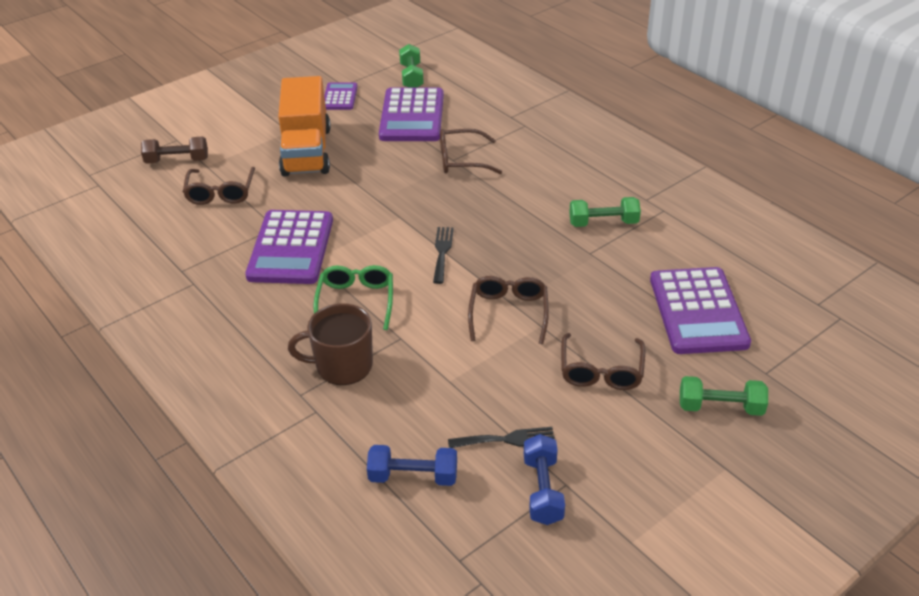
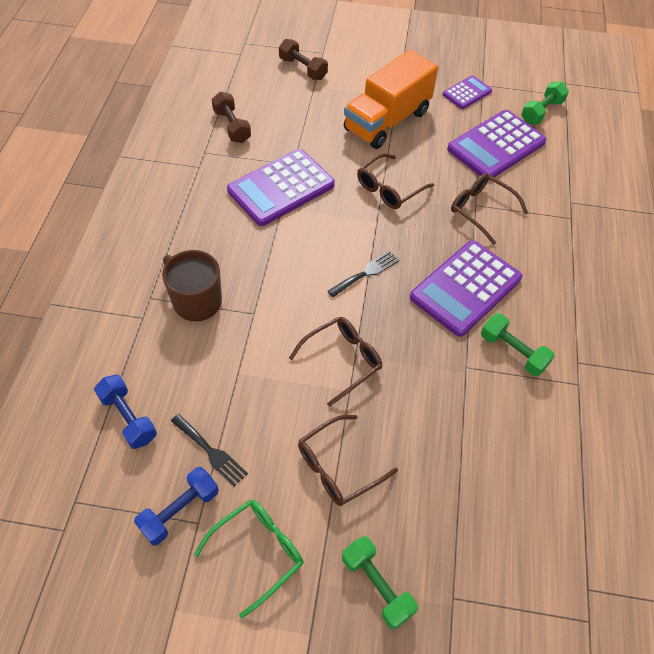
camera: 45 degrees right, 15 degrees up
brown glasses [183,167,255,205] -> brown glasses moved to [357,153,434,209]
green glasses [314,265,393,330] -> green glasses moved to [194,499,303,618]
purple calculator [650,267,751,354] -> purple calculator moved to [410,240,522,337]
none -> brown dumbbell [212,92,251,143]

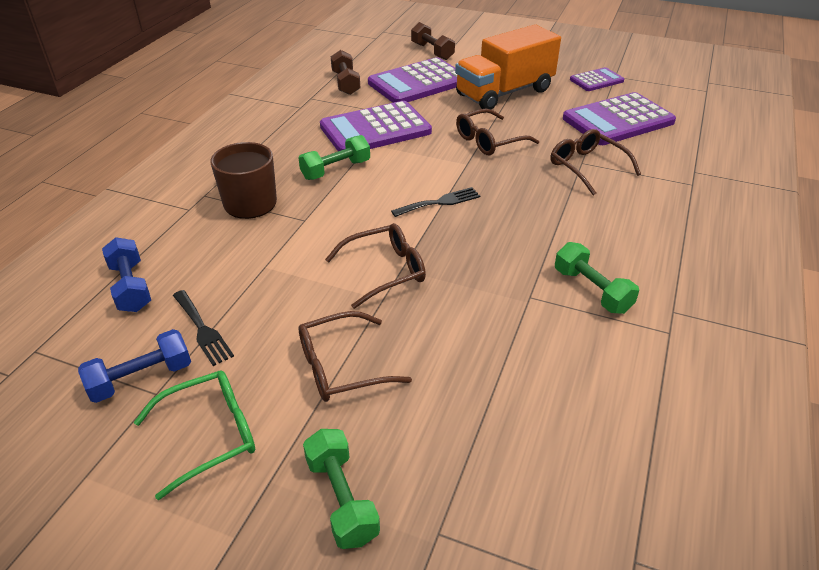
camera: 15 degrees right, 15 degrees down
purple calculator [410,240,522,337] -> purple calculator moved to [368,57,457,103]
green dumbbell [521,81,569,124] -> green dumbbell moved to [299,135,370,180]

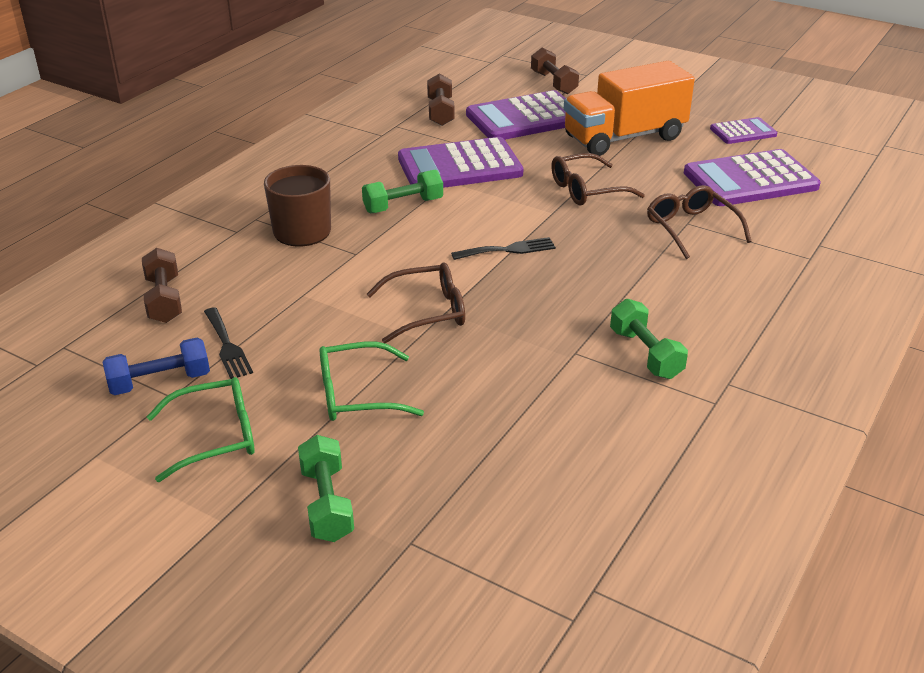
camera: 10 degrees right, 5 degrees down
blue dumbbell [102,237,151,312] -> brown dumbbell [142,248,182,323]
brown glasses [299,311,412,402] -> green glasses [319,342,424,421]

